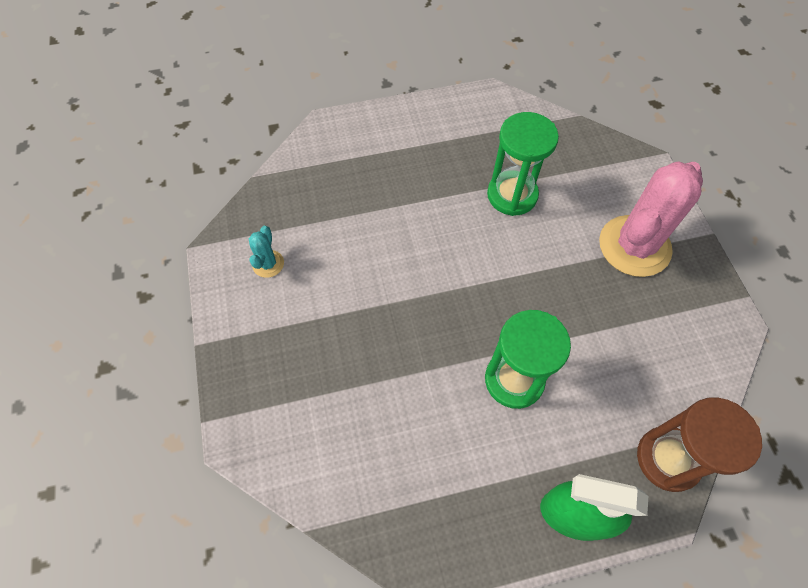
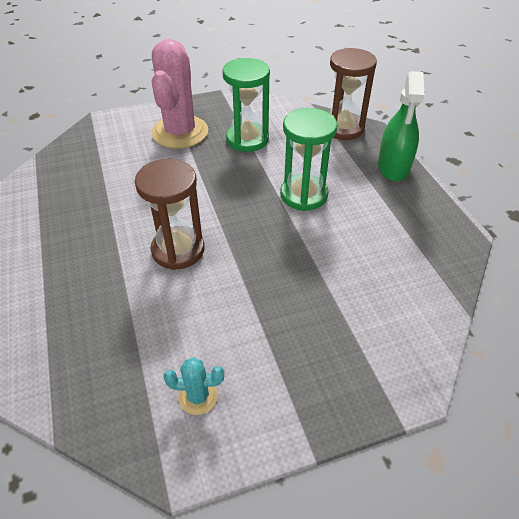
camera: 95 degrees left, 15 degrees down
green hourglass [487,112,559,216] -> green hourglass moved to [222,58,270,152]
pink cactus [599,161,703,277] -> pink cactus turned 60 degrees clockwise [151,39,208,149]
none -> brown hourglass [135,159,205,270]

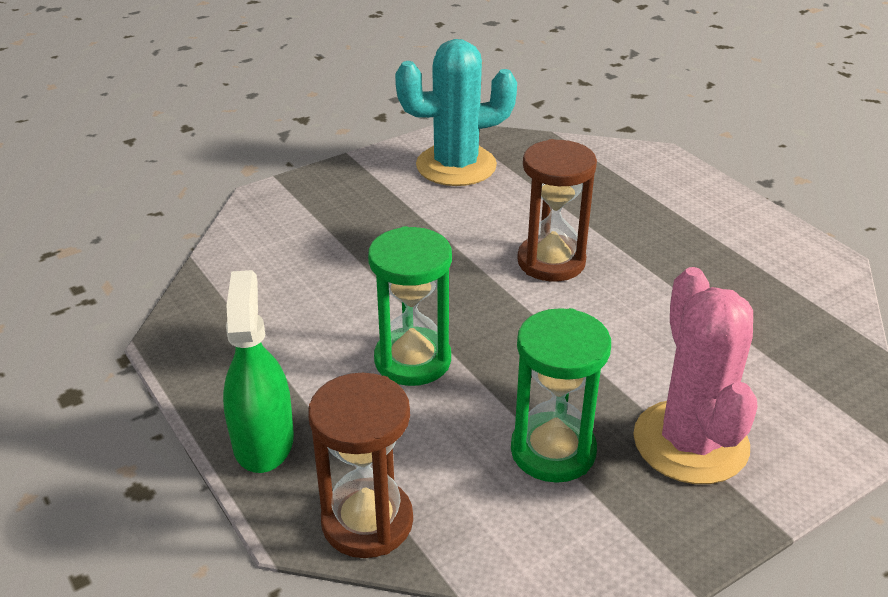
camera: 165 degrees right, 10 degrees down
turquoise cactus [163,357,224,415] -> turquoise cactus [395,39,517,186], size x2.29

